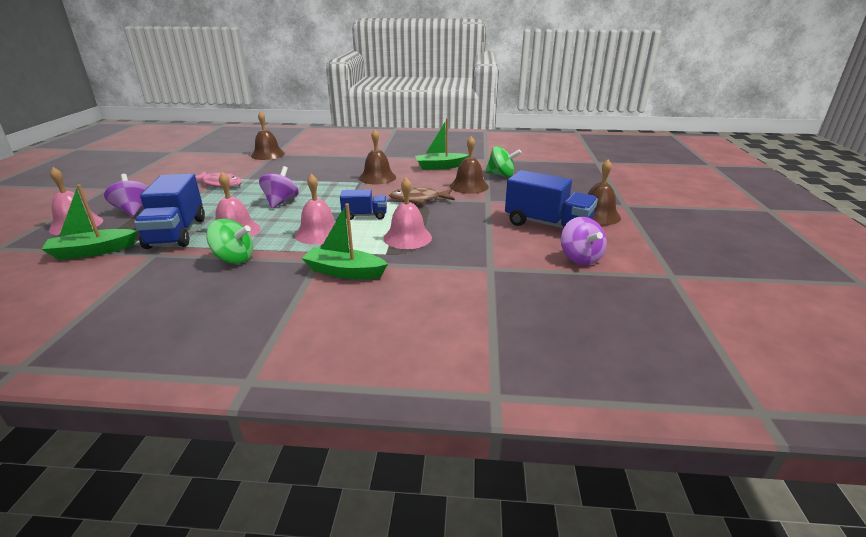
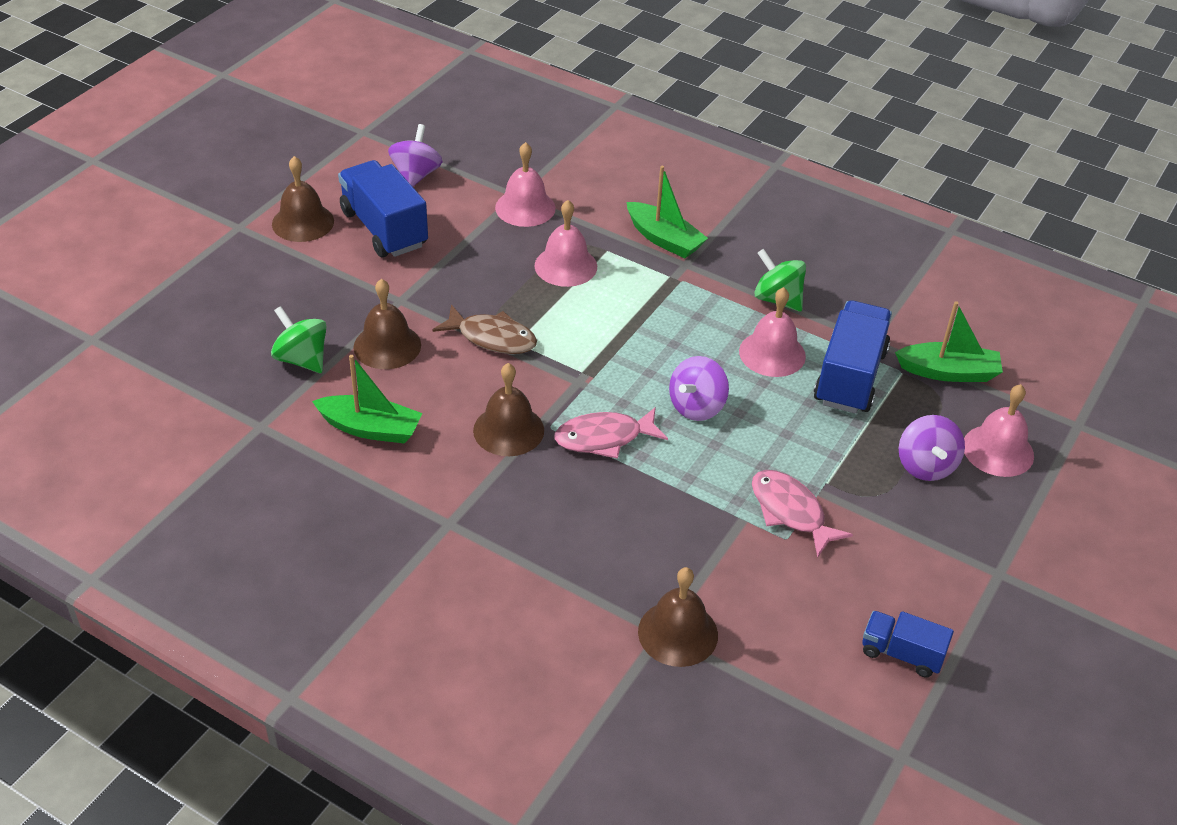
camera: 155 degrees left, 15 degrees up
pink bell [295,174,335,245] -> pink bell moved to [495,142,556,227]
blue truck [340,189,387,220] -> blue truck moved to [862,611,954,678]
none -> pink fish [554,407,668,459]

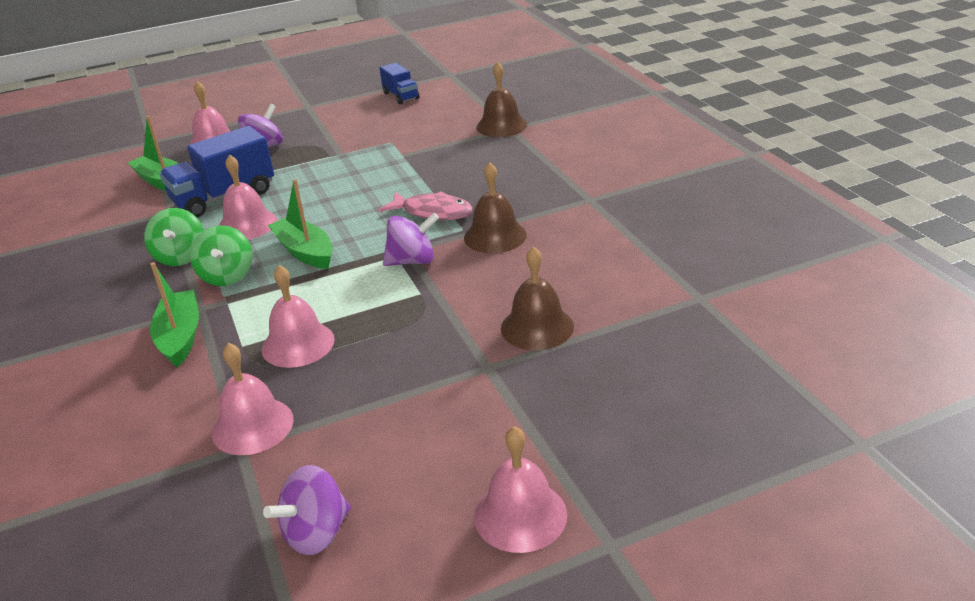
camera: 140 degrees left, 10 degrees down
green spinning top [271,306,327,373] -> green spinning top moved to [190,225,253,286]
brown bell [272,156,334,242] -> pink bell [474,426,567,553]
green boat [312,355,423,444] -> green boat moved to [268,179,333,269]
blue truck [338,160,428,257] -> none
brown fish [432,305,537,354] -> none
purple spinning top [669,356,729,421] -> purple spinning top moved to [383,213,439,266]
pink fish [752,470,853,558] -> none

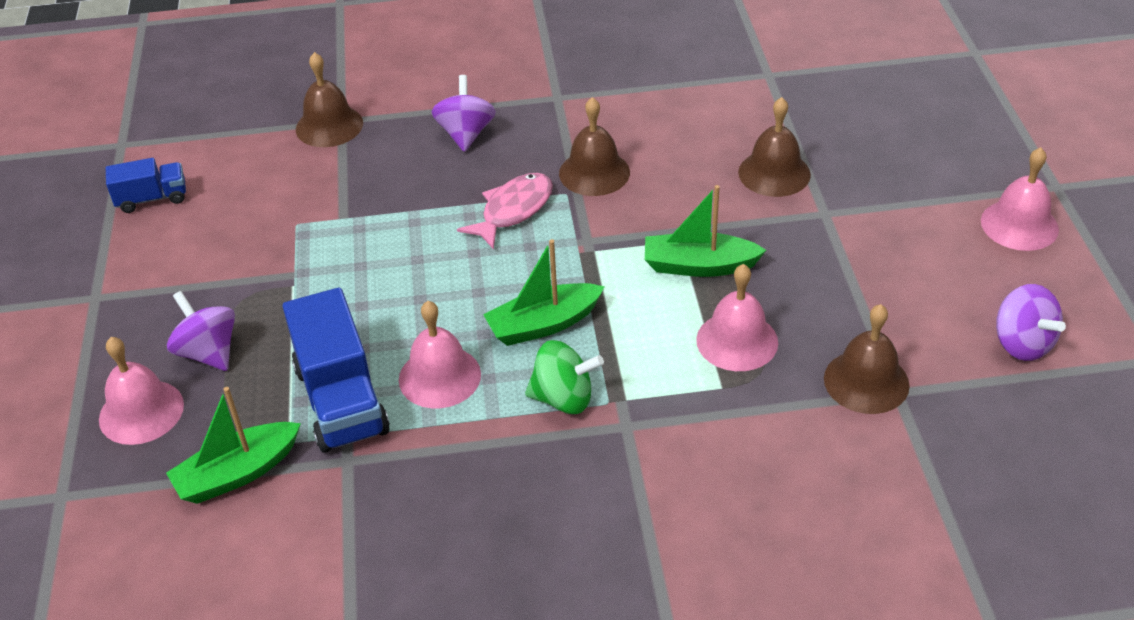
camera: 75 degrees left, 10 degrees up
green spinning top [144,208,204,266] -> none
green boat [150,262,199,367] -> green boat moved to [645,185,766,277]
pink bell [212,343,294,455] -> brown bell [824,304,910,414]
purple spinning top [383,213,439,266] -> purple spinning top moved to [432,75,496,152]

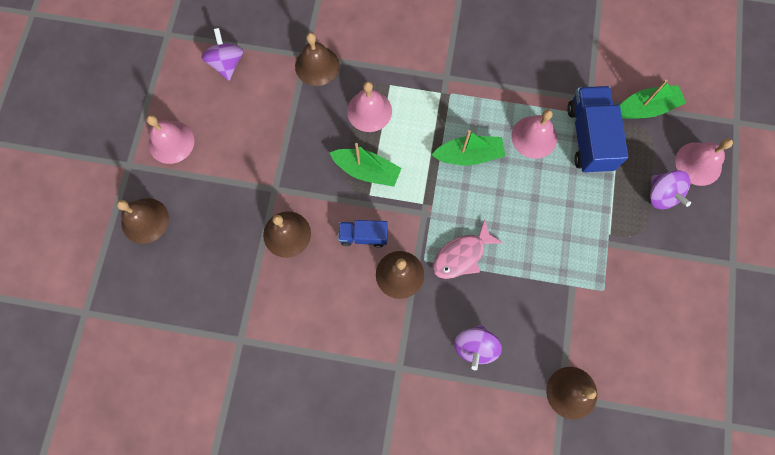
camera: 165 degrees left, 30 degrees up
blue truck [106,158,186,213] -> blue truck moved to [338,220,388,248]
green spinning top [525,340,604,414] -> none
none -> brown bell [117,198,169,244]

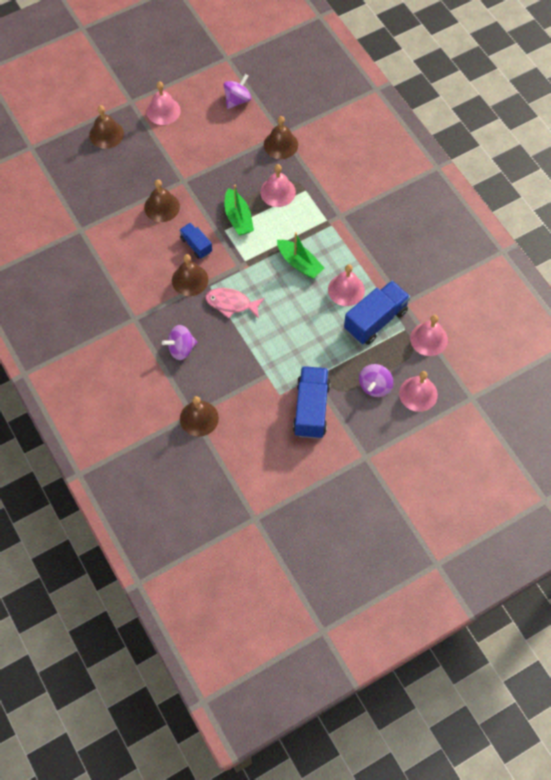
camera: 50 degrees right, 10 degrees down
green boat [620,80,686,119] -> pink bell [410,315,448,356]
none -> blue truck [293,366,330,439]

